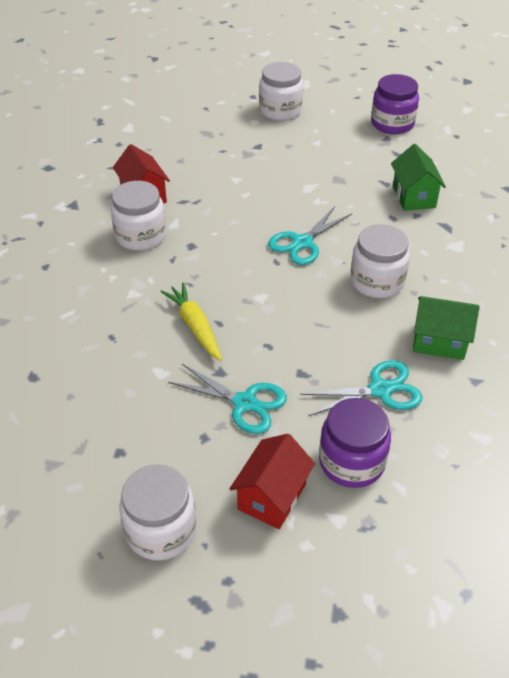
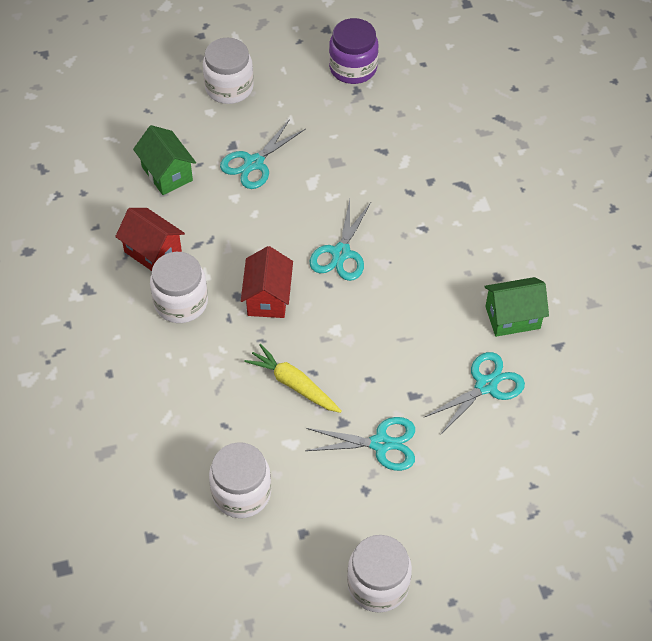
camera: 25 degrees left, 10 degrees up
red house [229,434,315,529] -> red house moved to [241,246,293,318]
purple jar [319,398,391,488] -> none
white jar [350,224,410,298] -> white jar moved to [209,442,271,518]
green house [391,144,446,211] -> green house moved to [133,125,196,195]
none -> turquoise scissors [220,119,306,189]

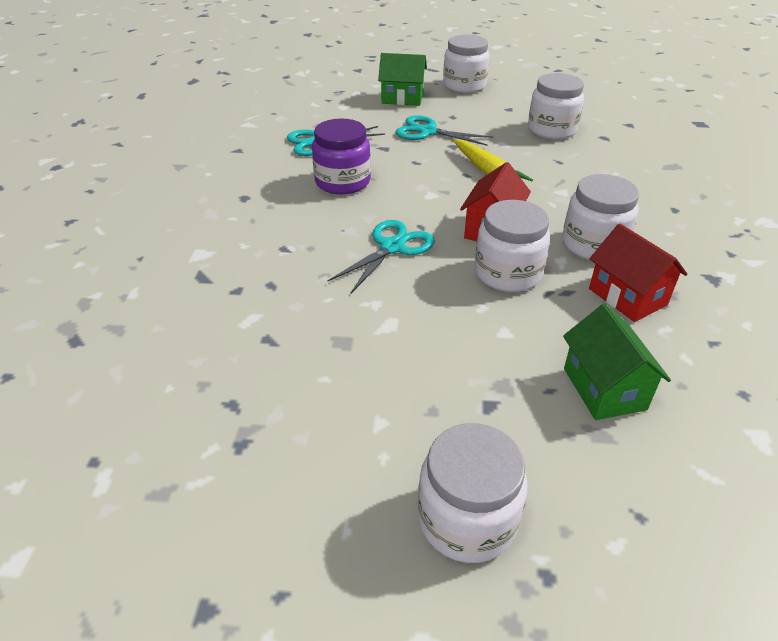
camera: 160 degrees left, 15 degrees down
turquoise scissors [220,119,306,189] -> none
purple jar [329,18,378,84] -> purple jar moved to [312,118,371,194]
green house [484,277,549,337] -> green house moved to [378,53,427,106]
none -> white jar [475,200,550,292]

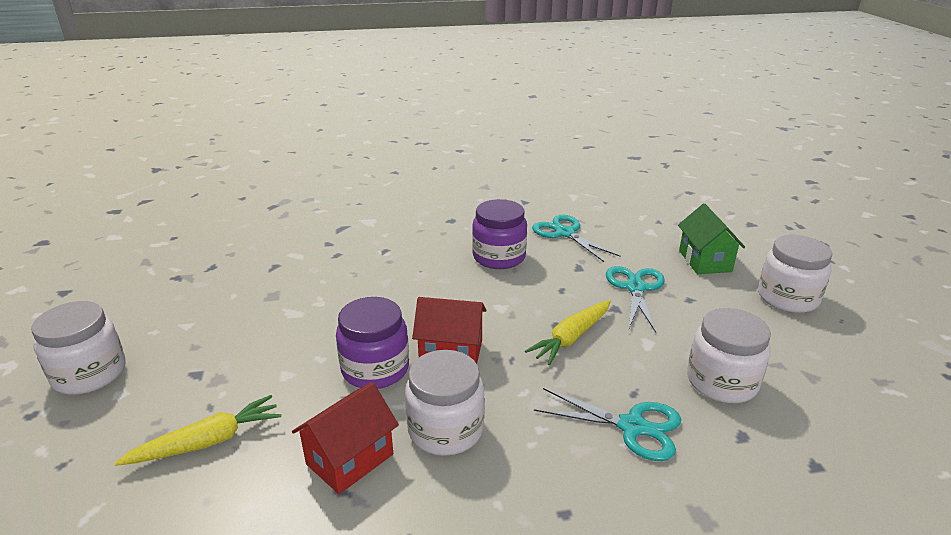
camera: 75 degrees right, 10 degrees down
turquoise scissors [327,220,435,293] -> turquoise scissors moved to [534,388,681,461]
white jar [475,200,550,292] -> purple jar [336,297,409,389]
green house [563,304,671,420] -> yellow carrot [114,395,281,466]

